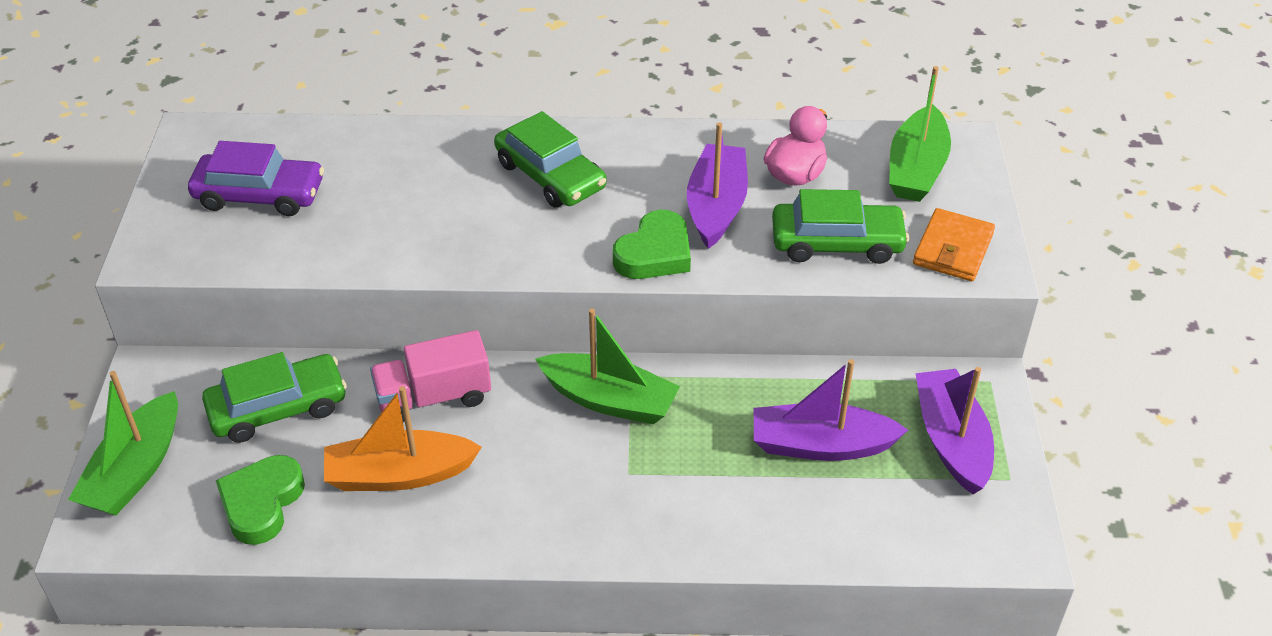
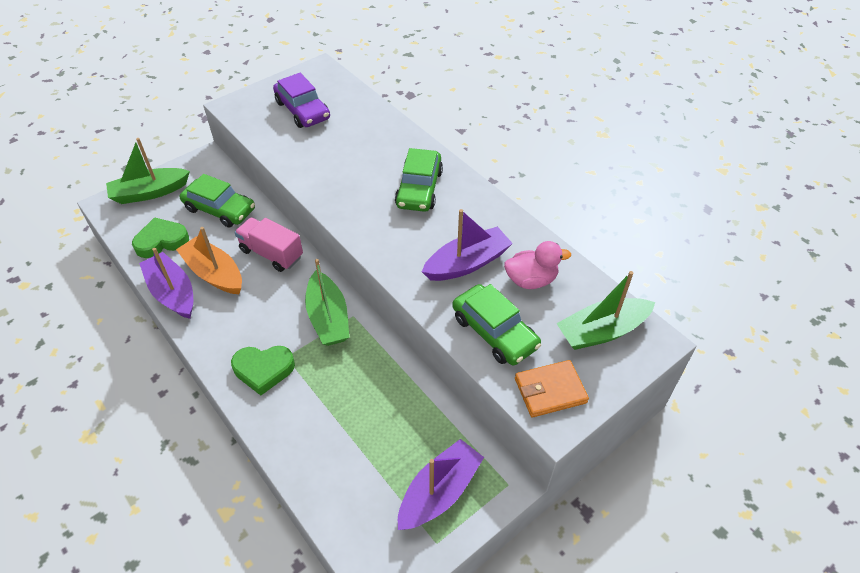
camera: 50 degrees right, 5 degrees up
green heart [613,210,691,279] -> green heart moved to [231,346,295,396]
purple boat [754,359,908,461] -> purple boat moved to [139,248,193,319]

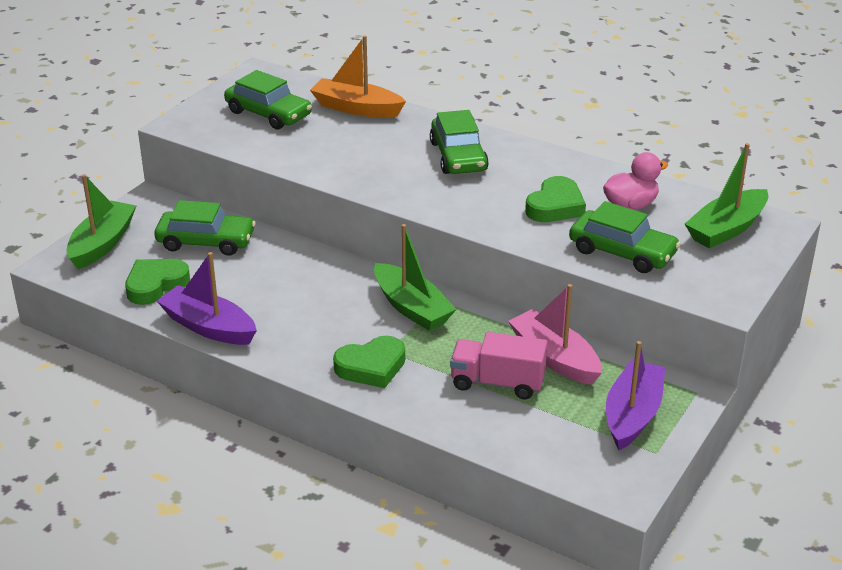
camera: 20 degrees left, 15 degrees down
green boat [106,138,190,204] -> green boat turned 150 degrees clockwise [67,174,136,270]
orange boat [176,227,242,294] -> orange boat moved to [310,35,406,118]
pink truck [235,218,303,272] -> pink truck moved to [450,332,548,399]
purple car [273,73,330,128] -> green car [224,70,312,130]
purple boat [422,209,513,281] -> green heart [525,176,586,222]
orange wallet [515,360,589,417] -> none
none -> pink boat [508,284,602,385]

